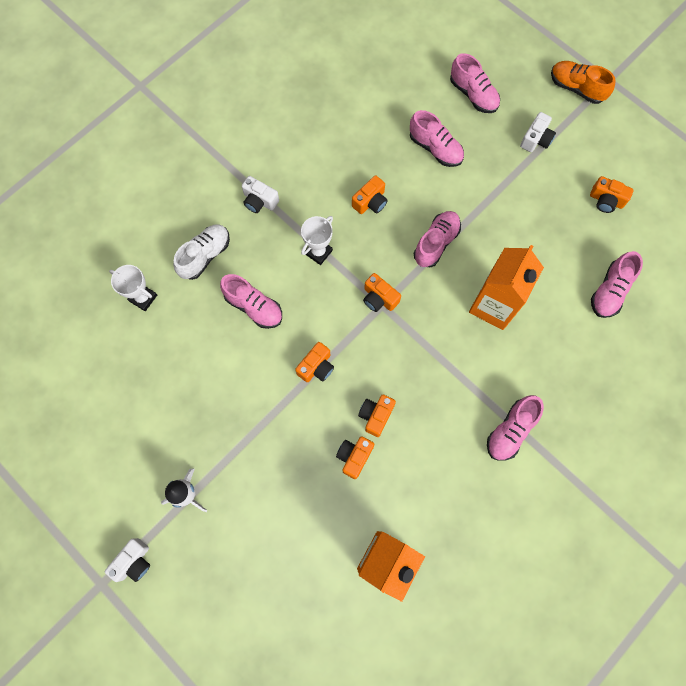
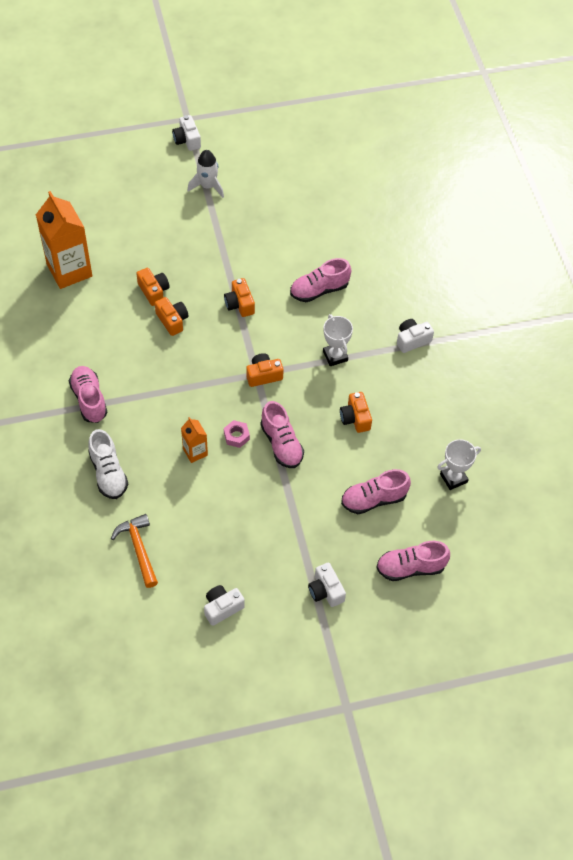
camera: 120 degrees right, 15 degrees down
white trophy [109,265,157,311] -> white trophy moved to [437,439,481,490]
white shoe [173,224,230,280] -> white shoe moved to [88,429,128,499]
orange carton [469,245,544,330] -> orange carton [181,417,208,463], size x0.49
orange shoe [551,61,616,104] -> none
orange camera [590,176,634,213] -> white camera [204,585,245,626]
pink shoe [591,251,643,318] -> orange hammer [111,514,158,588]
none -> pink nut [224,420,250,448]

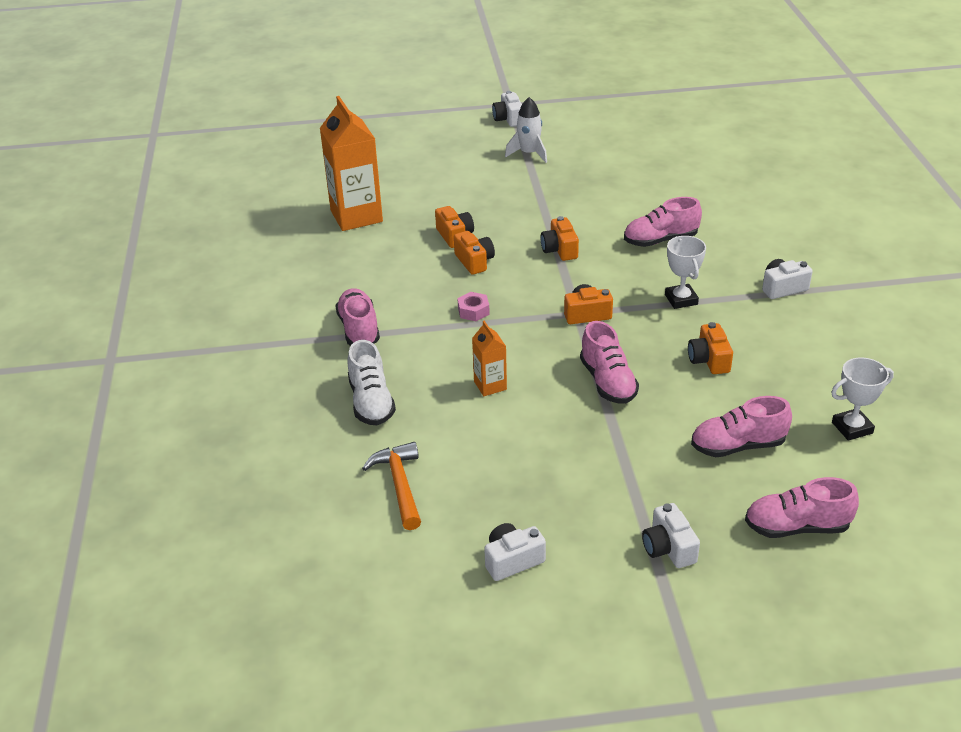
camera: 10 degrees right, 20 degrees down
pink nut [224,420,250,448] -> pink nut moved to [457,292,490,321]

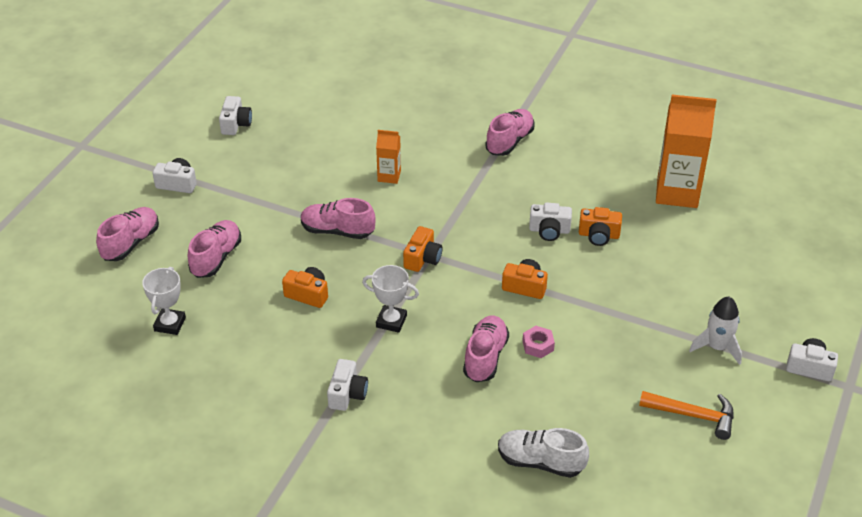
camera: 120 degrees right, 5 degrees up
pink shoe [335,288,380,346] -> pink shoe turned 75 degrees counterclockwise [485,109,534,156]
white shoe [347,340,396,425] -> white shoe moved to [498,428,589,478]
orange hammer [362,442,421,530] -> orange hammer moved to [639,391,734,440]
orange camera [454,231,495,275] -> white camera [529,202,572,241]
pink nut [457,292,490,321] -> pink nut moved to [523,326,555,358]

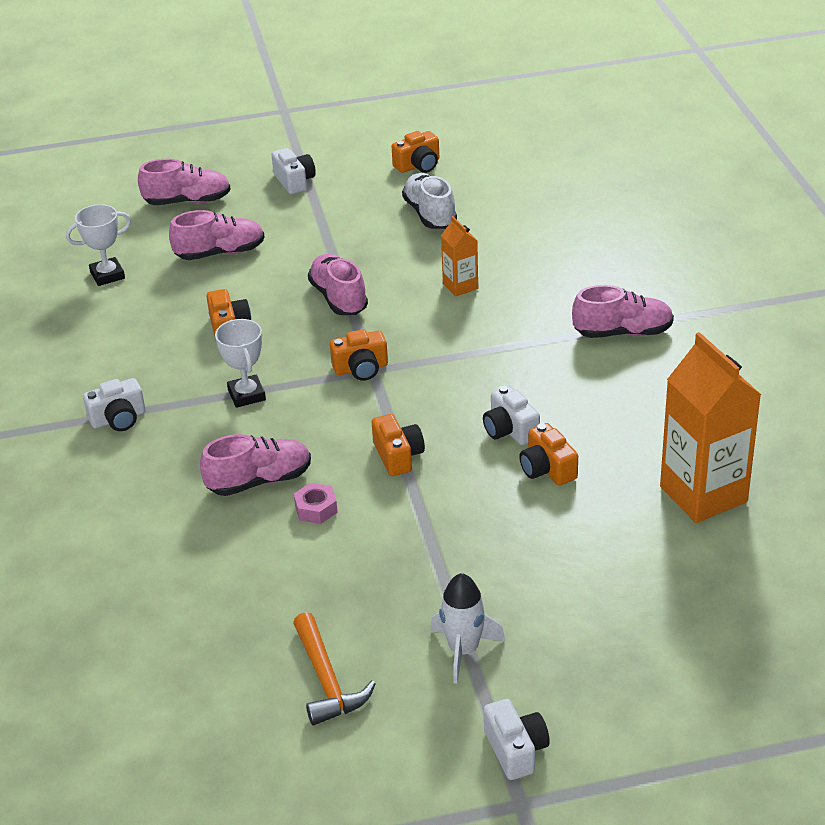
camera: 55 degrees right, 5 degrees down
white camera [219,96,252,135] -> orange camera [391,131,439,173]
white shoe [498,428,589,478] -> white shoe moved to [402,173,457,229]

